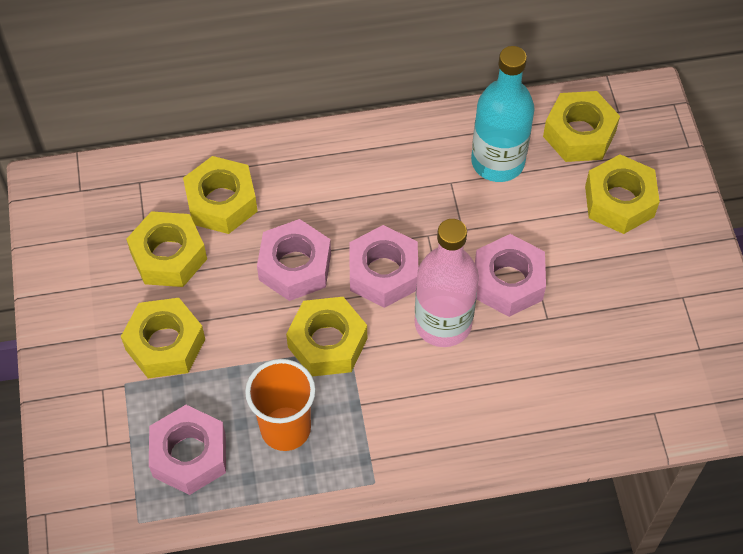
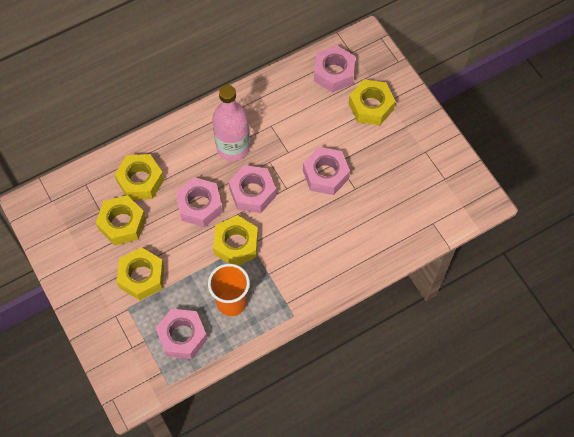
camera: 20 degrees left, 5 degrees up
pink bottle [415,219,479,347] -> pink bottle moved to [212,85,250,161]
turquoise bottle [471,46,535,182] -> none
yellow nut [543,91,620,162] -> pink nut [314,45,355,93]

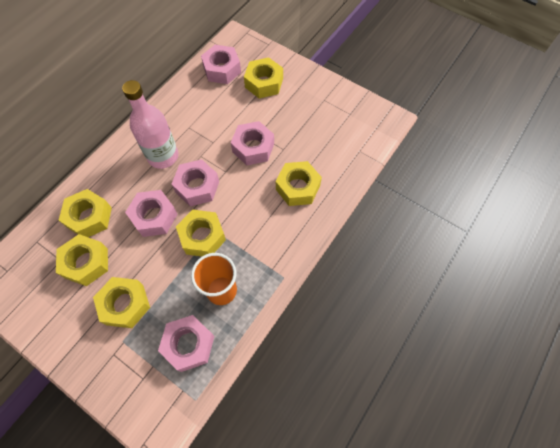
camera: 25 degrees left, 0 degrees up
none -> yellow nut [276,161,322,206]

